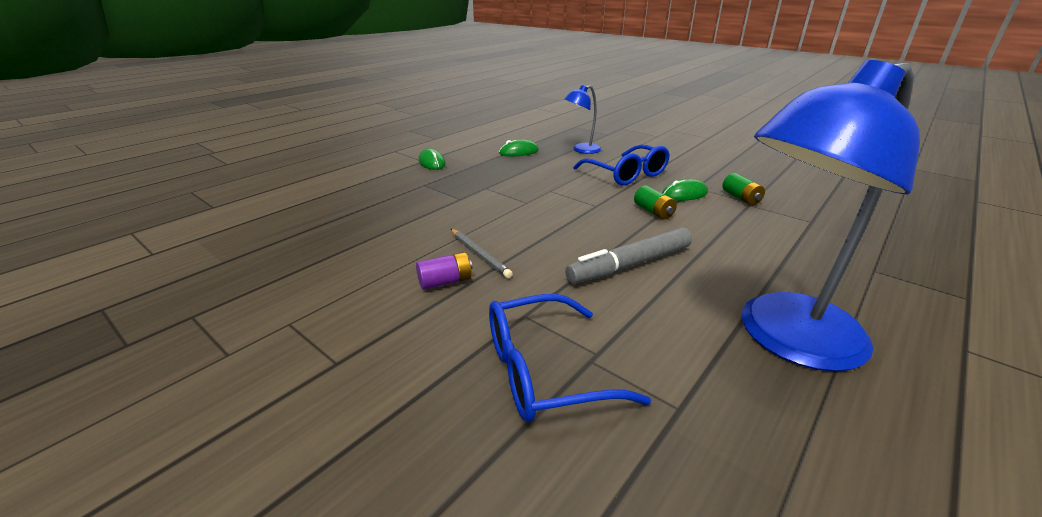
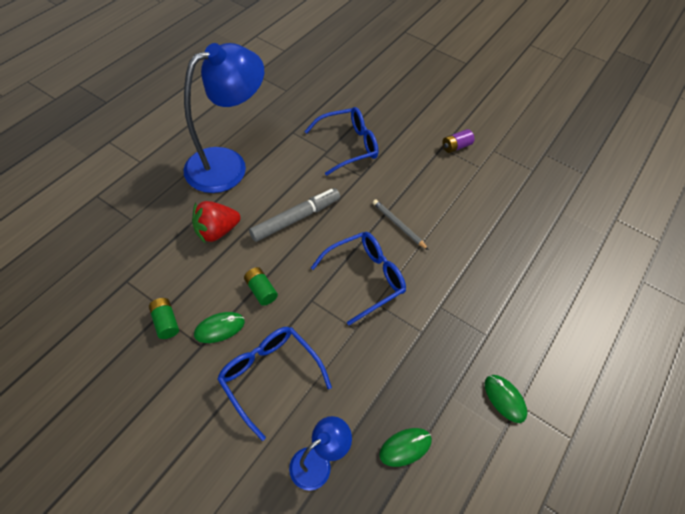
camera: 170 degrees right, 25 degrees up
purple battery [416,252,472,290] -> purple battery moved to [442,129,474,153]
none -> red strawberry [192,201,240,244]
none -> blue glasses [311,232,406,325]

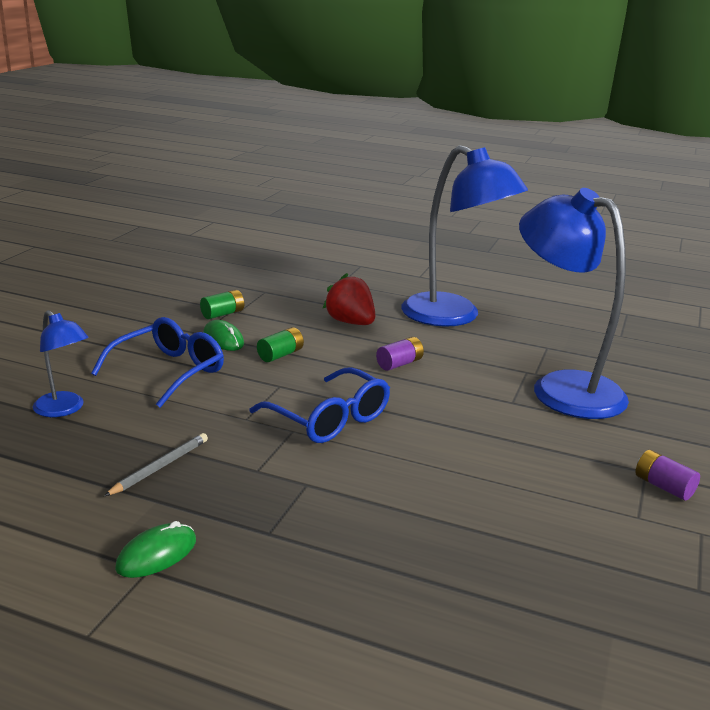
camera: 80 degrees right, 30 degrees down
grey marker [249,188,340,242] -> purple battery [376,337,424,371]
blue glasses [304,107,378,176] -> blue lamp [519,188,629,419]
grey pencil [373,199,429,250] -> grey pencil moved to [104,433,208,496]
green mouse [379,428,432,467] -> none

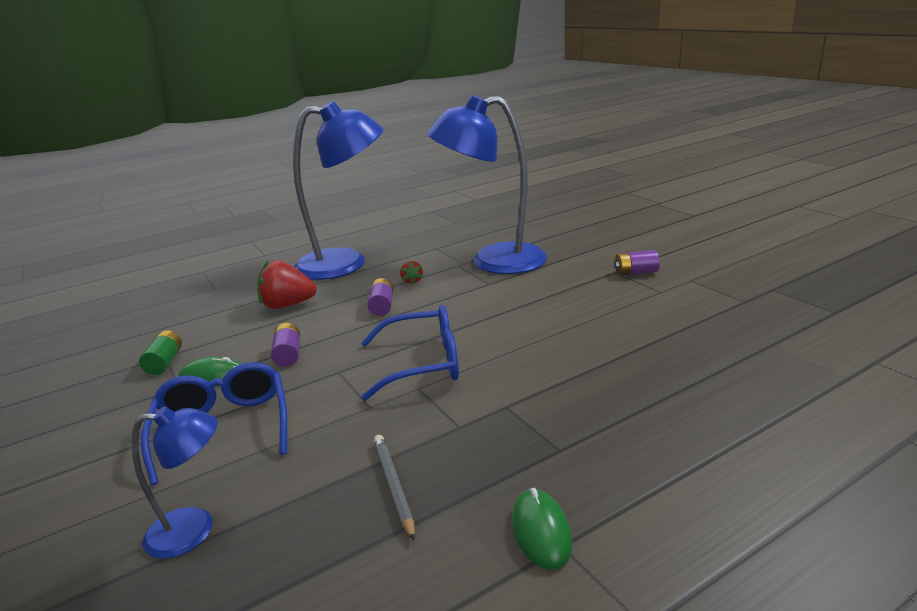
camera: 50 degrees left, 0 degrees up
green battery [257,327,304,362] -> purple battery [271,323,300,367]
none -> red strawberry [400,261,423,284]

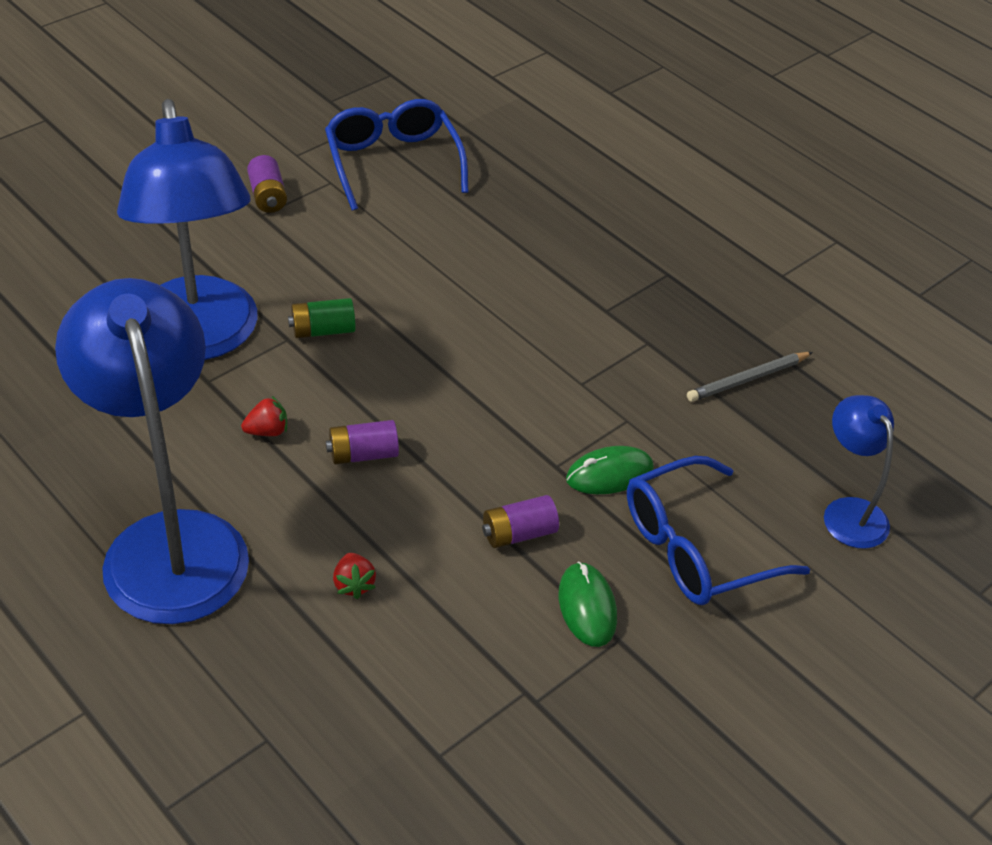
camera: 105 degrees left, 20 degrees up
green battery [139,330,182,375] -> green battery moved to [288,298,356,338]
red strawberry [257,260,317,309] -> red strawberry [333,553,376,599], size x0.49
blue glasses [361,305,459,401] -> blue glasses moved to [325,99,468,210]
green mouse [512,488,573,569] -> green mouse moved to [566,446,654,494]

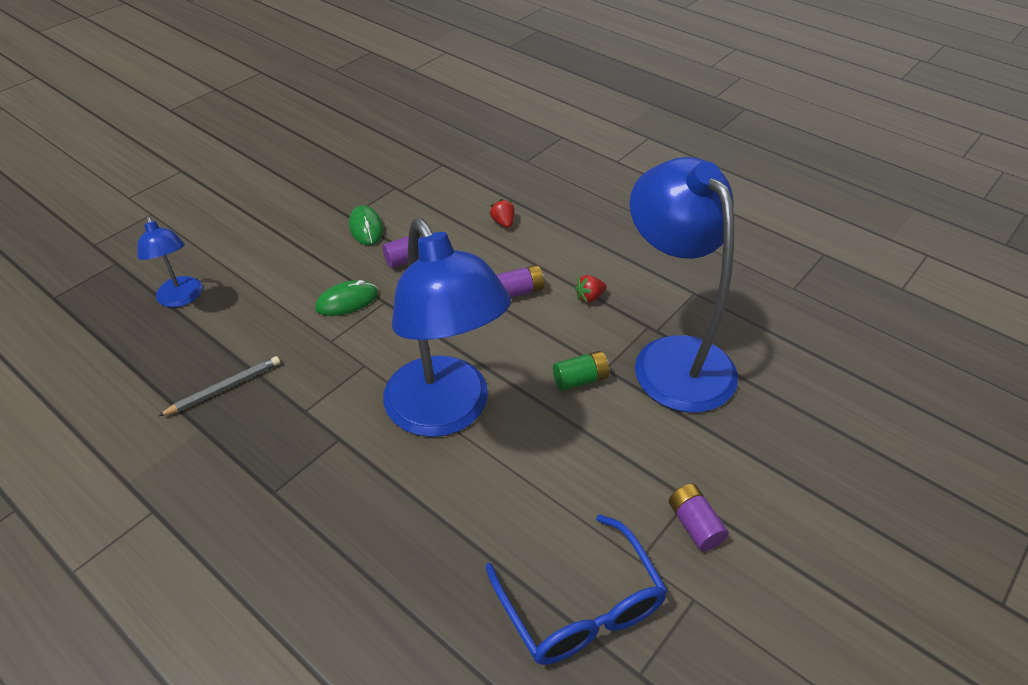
camera: 175 degrees right, 0 degrees up
blue lamp [55,278,249,624] -> blue lamp moved to [383,218,511,437]
blue glasses [627,456,810,605] -> none

